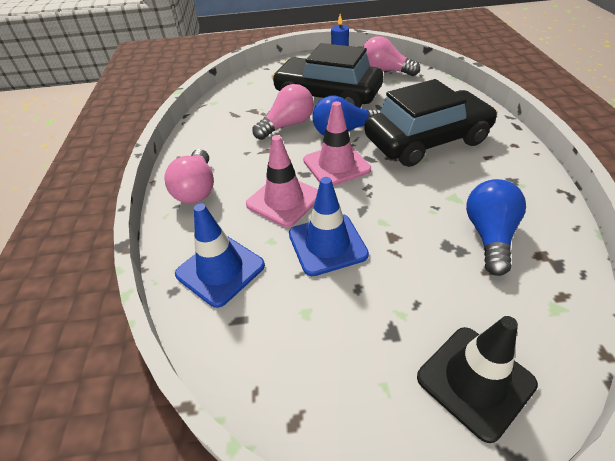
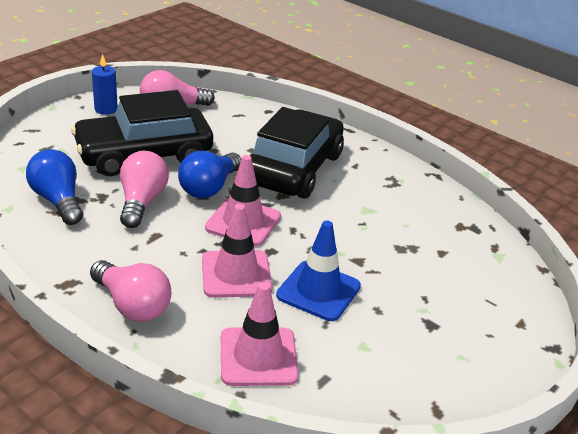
camera: 50 degrees left, 10 degrees down
blue traffic cone [175,203,265,308] -> pink traffic cone [221,283,299,386]
black traffic cone [417,316,538,443] -> none
blue light bulb [466,179,526,276] -> blue light bulb moved to [26,149,83,225]

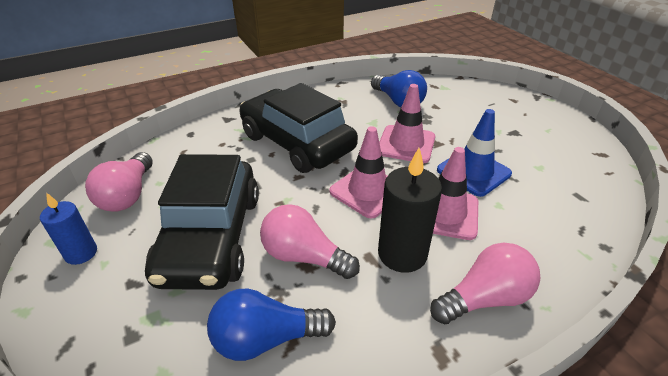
camera: 65 degrees left, 5 degrees up
blue light bulb [178,151,241,198] -> blue light bulb moved to [371,70,427,107]
pink traffic cone [221,283,299,386] -> pink traffic cone moved to [379,84,435,163]
none -> black candle [378,148,442,273]

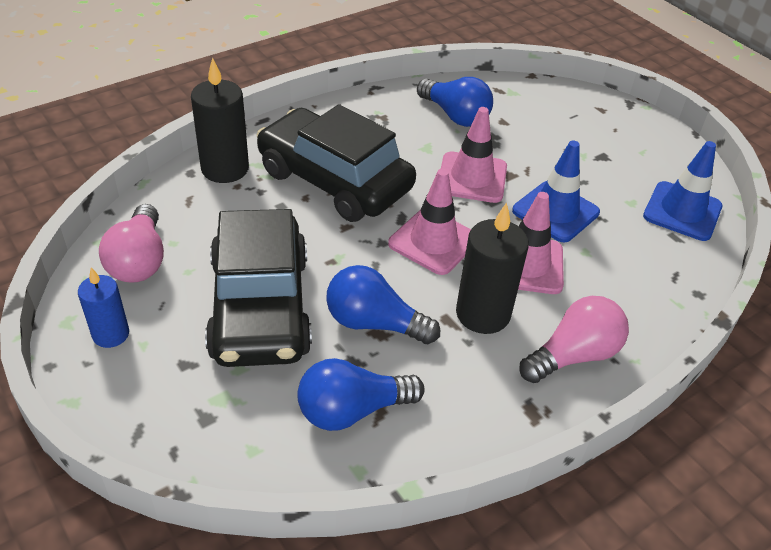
camera: 10 degrees left, 5 degrees up
pink light bulb [260,204,360,279] -> blue light bulb [326,265,440,344]
none -> black candle [191,57,249,183]
none -> blue traffic cone [643,141,723,241]

